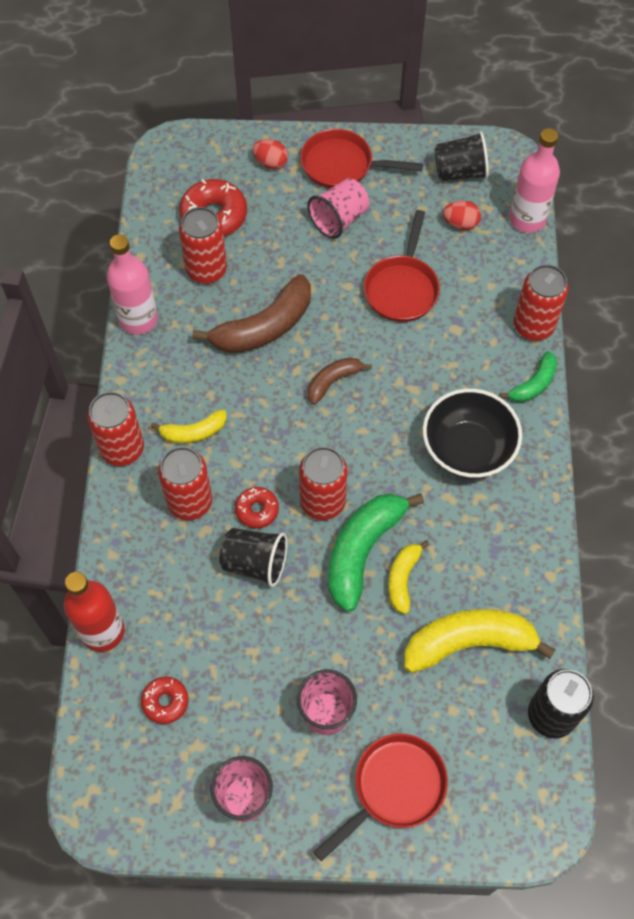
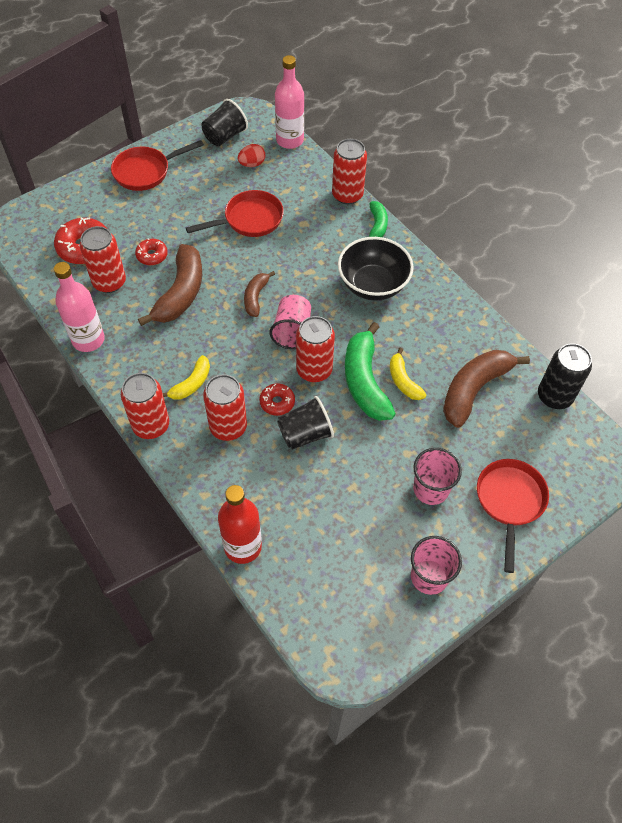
camera: 40 degrees left, 5 degrees down
red donut [141,677,189,724] -> red donut moved to [135,238,168,265]
red egg [252,139,288,169] -> none
pink cup [307,178,369,239] -> pink cup moved to [270,295,311,349]
red pan [364,210,440,322] -> red pan turned 90 degrees counterclockwise [186,190,284,237]
yellow banana [404,609,555,673] -> brown banana [443,350,530,428]

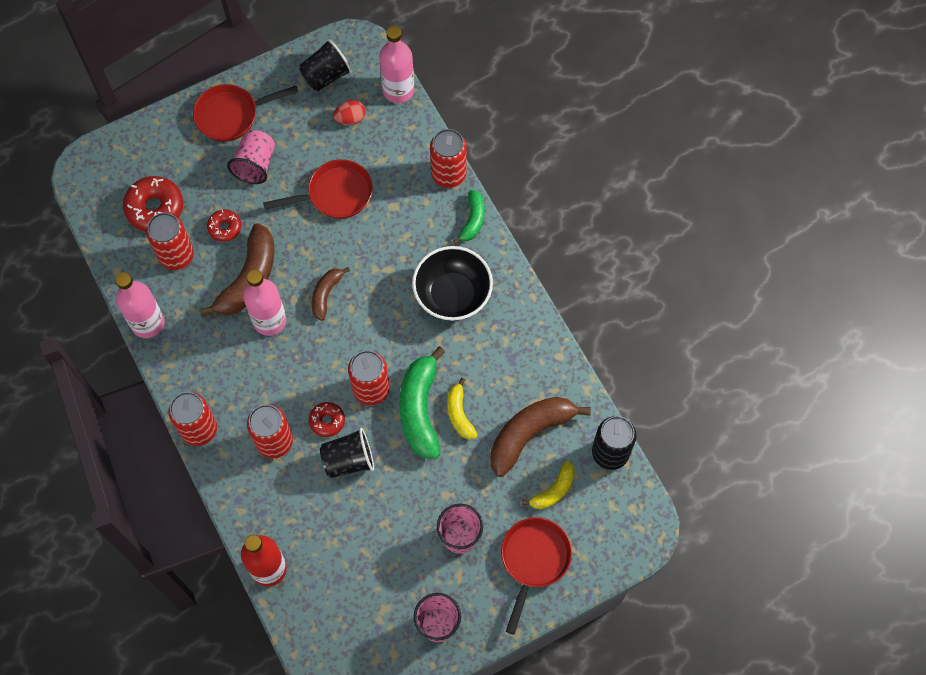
camera: 10 degrees right, 10 degrees up
yellow banana [163,355,210,400] -> yellow banana moved to [522,461,575,509]
pink cup [270,295,311,349] -> pink cup moved to [227,130,275,184]
none -> pink bottle [243,270,286,336]

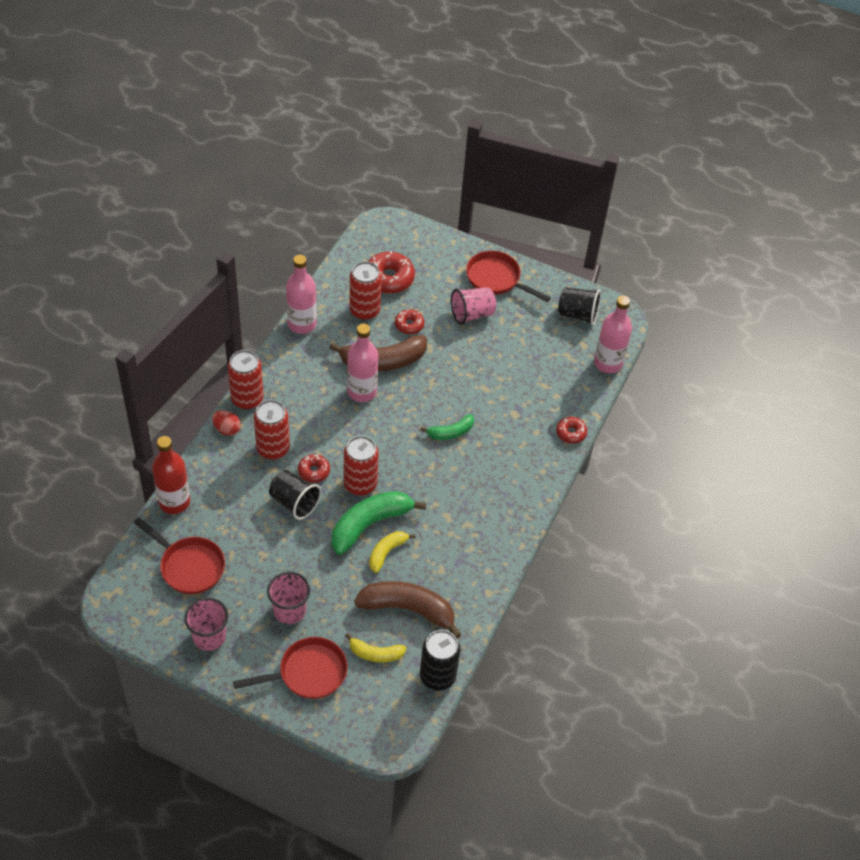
camera: 50 degrees right, 15 degrees down
red pan [263,159,373,219] -> red pan moved to [133,517,225,595]
brown banana [312,267,350,321] -> none
red egg [333,100,365,125] -> red egg moved to [212,410,241,436]
black bowl [412,246,493,321] -> none
red can [430,129,467,188] -> red donut [556,417,587,444]
green banana [453,190,485,244] -> green banana moved to [420,414,474,440]

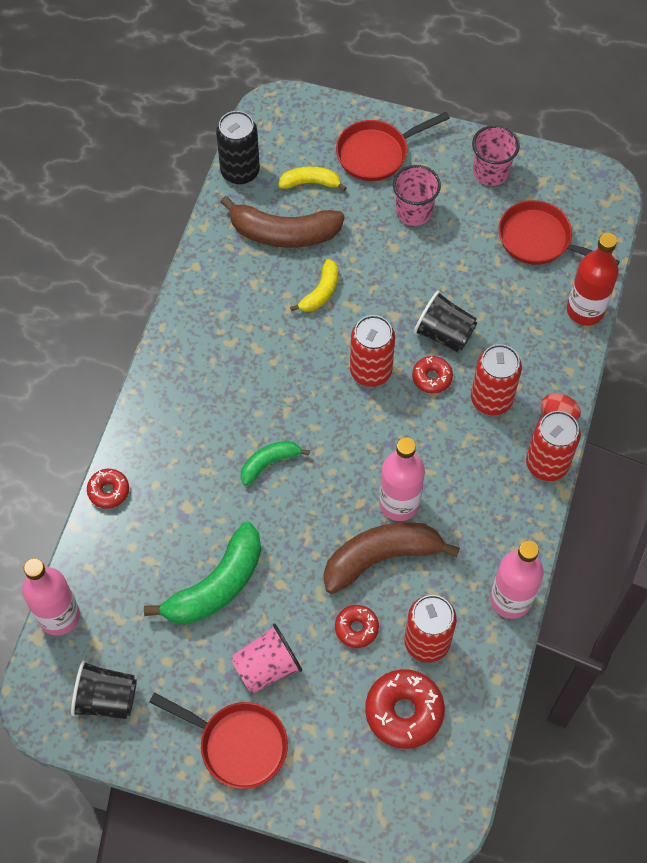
camera: 175 degrees right, 10 degrees up
green banana [332,491,426,555] -> green banana moved to [144,522,261,624]

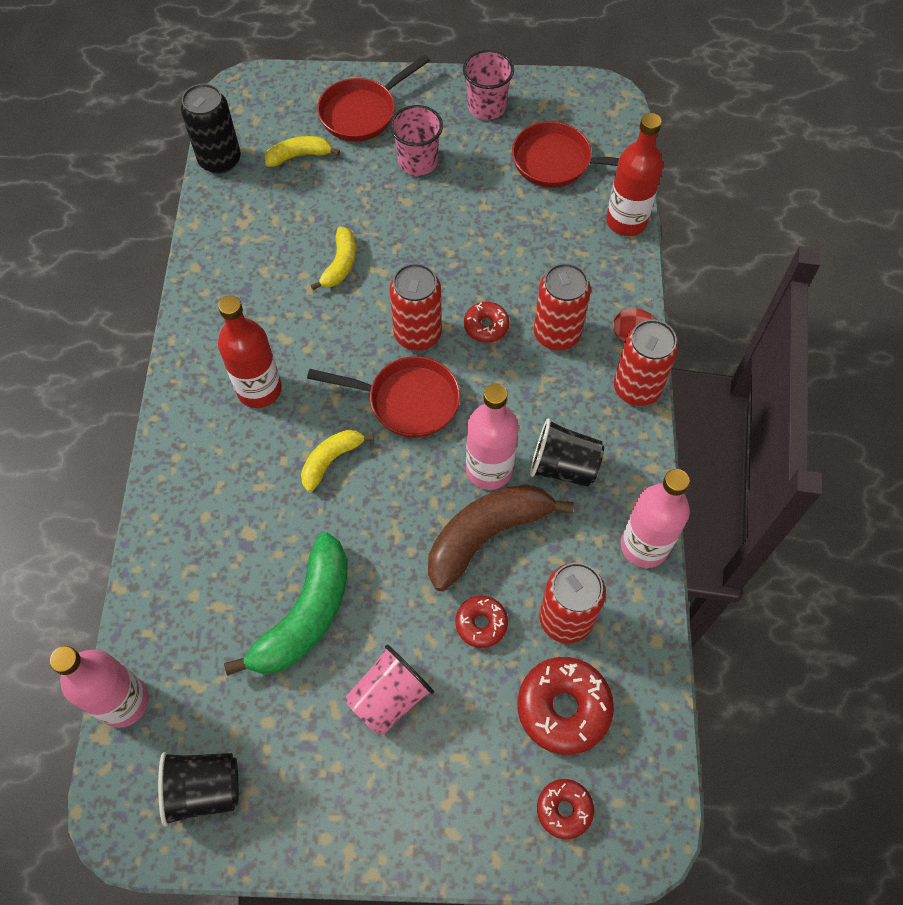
camera: 15 degrees left, 0 degrees up
red donut [87,469,129,509] -> red donut moved to [537,779,594,839]
red pan [149,693,288,789] -> red pan moved to [307,356,460,438]
brown banana [220,196,345,248] -> none
green banana [241,441,310,486] -> yellow banana [301,430,374,492]
black cup [414,291,477,352] -> black cup moved to [530,418,604,487]
none -> red bottle [218,295,282,408]

